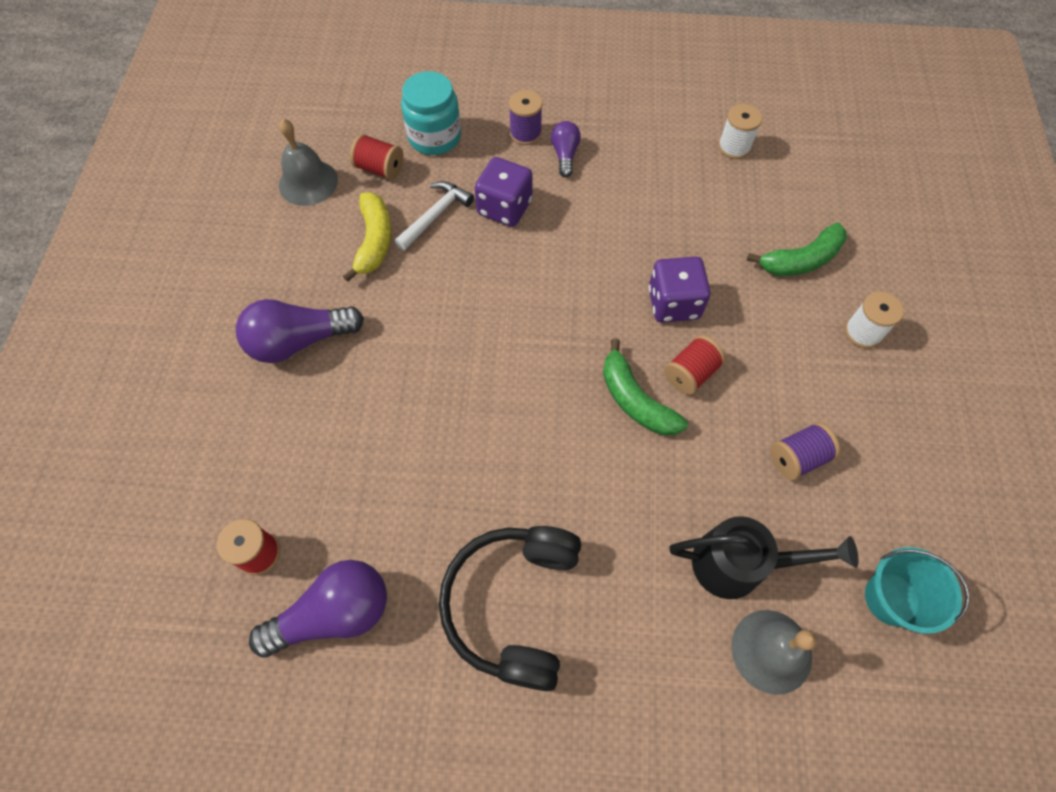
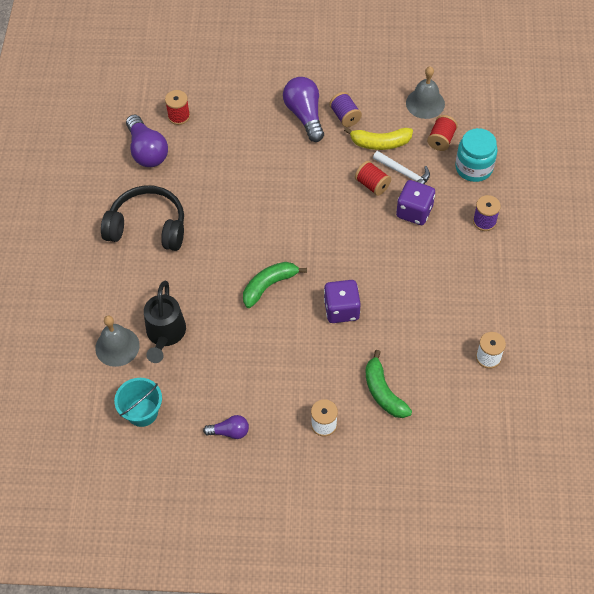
camera: 90 degrees right, 5 degrees down
purple light bulb [551,121,581,177] -> purple light bulb moved to [203,415,249,439]
red spool [664,335,726,395] -> red spool moved to [355,161,391,196]
purple spool [771,422,840,480] -> purple spool moved to [329,92,362,127]

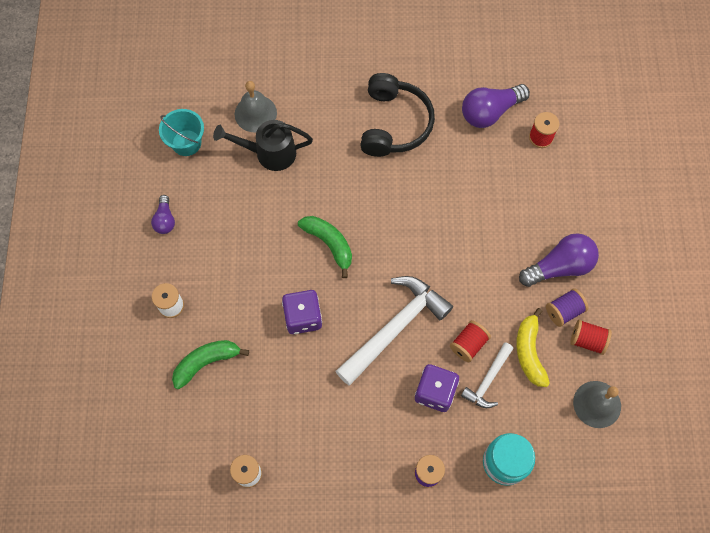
camera: 85 degrees right, 10 degrees up
red spool [427,115,458,151] -> red spool moved to [570,320,612,355]
none -> white hammer [335,276,453,386]

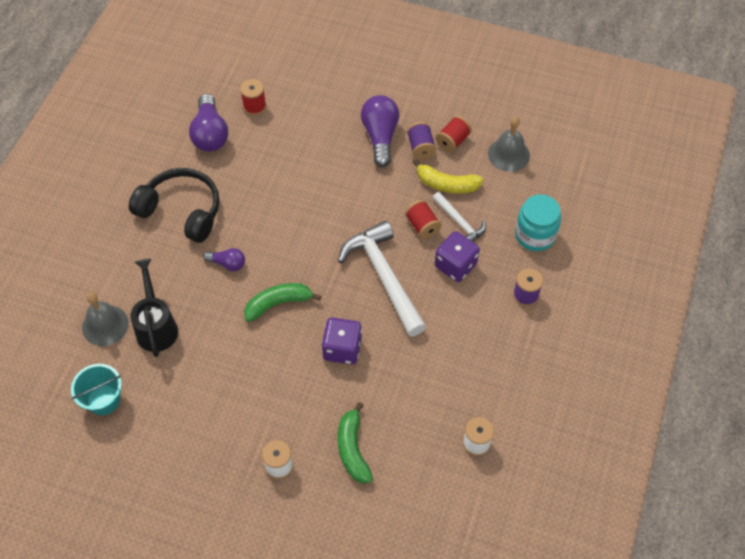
camera: 70 degrees left, 10 degrees down
purple light bulb [151,195,175,234] -> purple light bulb moved to [203,248,245,271]
black watering can [213,120,313,171] -> black watering can turned 150 degrees clockwise [130,259,178,357]

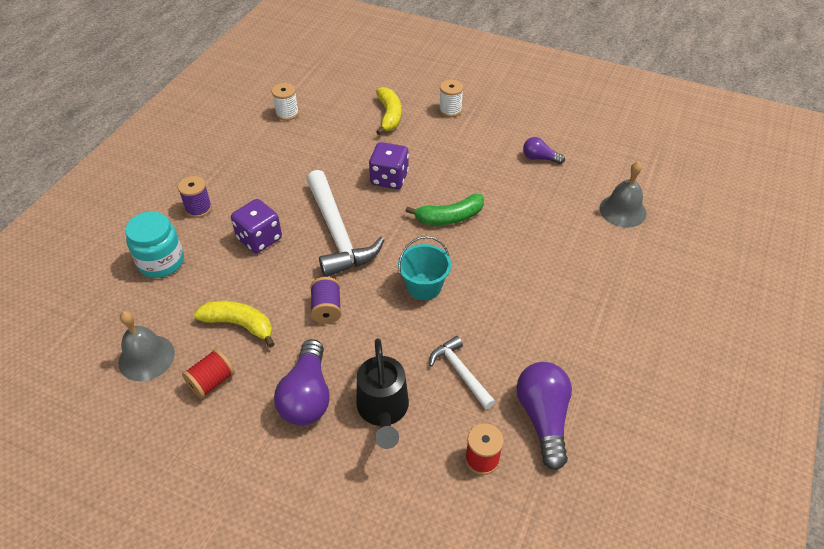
camera: 175 degrees left, 10 degrees down
turquoise bucket [71,364,122,415] -> turquoise bucket moved to [398,236,451,300]
black headphones [129,168,219,243] -> none
black watering can [130,259,178,357] -> black watering can moved to [356,338,409,449]
purple light bulb [203,248,245,271] -> purple light bulb moved to [523,137,565,164]
green banana [338,402,373,483] -> yellow banana [376,87,401,135]
red spool [405,200,442,239] -> none
purple spool [407,122,436,160] -> purple spool moved to [310,277,341,324]
white hammer [433,192,486,242] -> white hammer moved to [429,336,495,410]

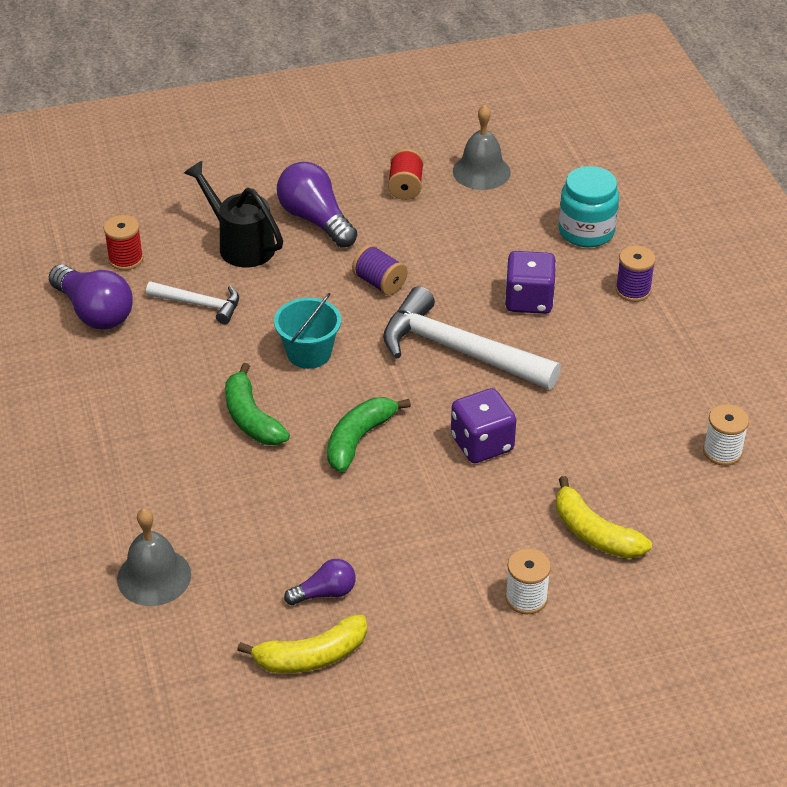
camera: 140 degrees right, 5 degrees down
yellow banana [194,301,274,348] -> yellow banana moved to [237,614,367,673]
none -> green banana [225,363,290,445]

